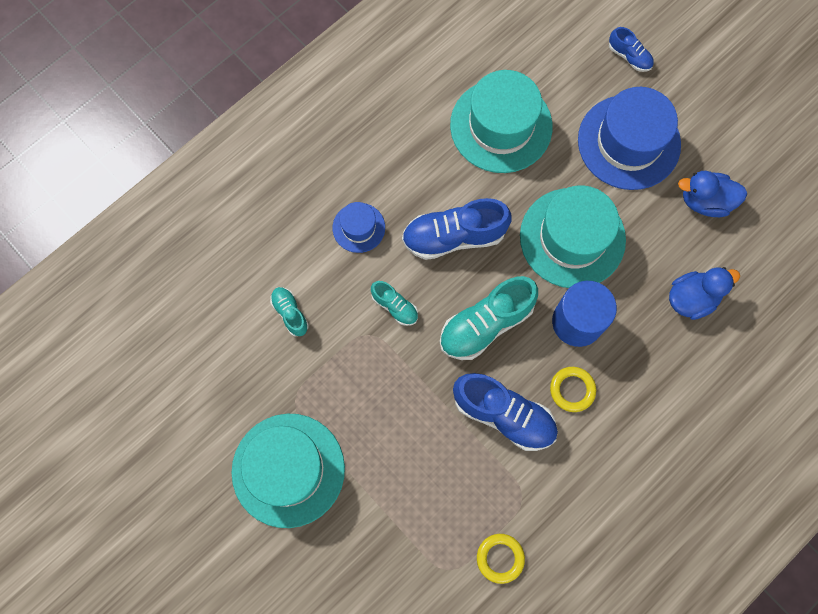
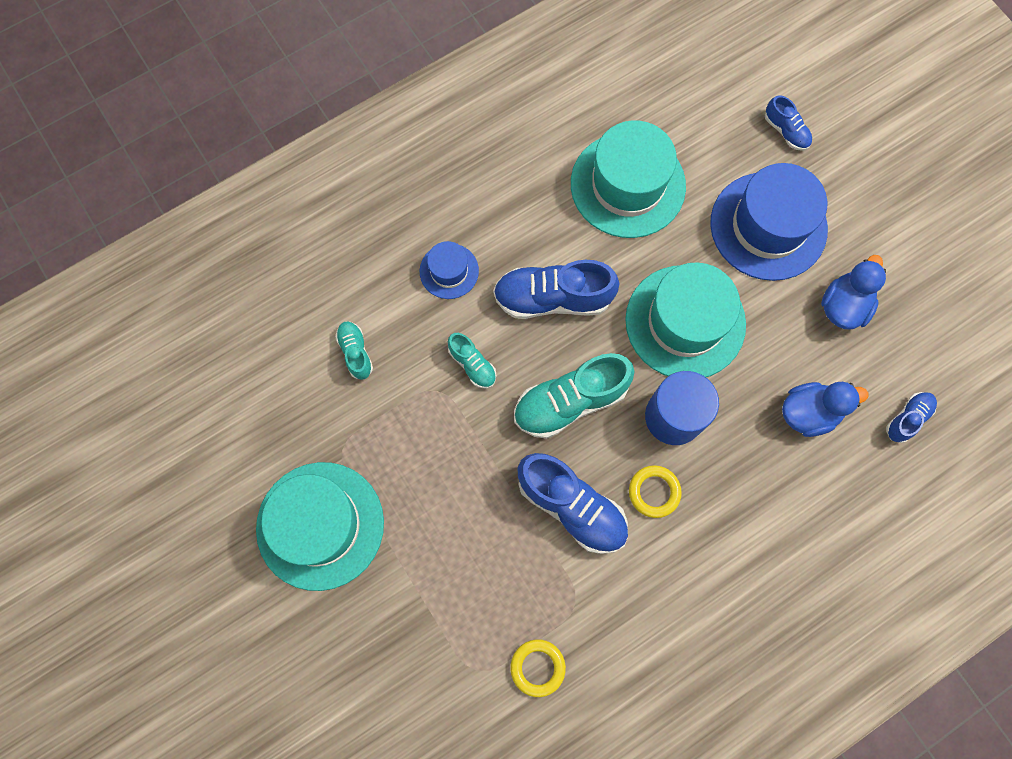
camera: 10 degrees right, 0 degrees up
blue duck [678,171,747,217] -> blue duck turned 105 degrees clockwise [821,255,886,329]
none -> blue shoe [886,392,937,443]

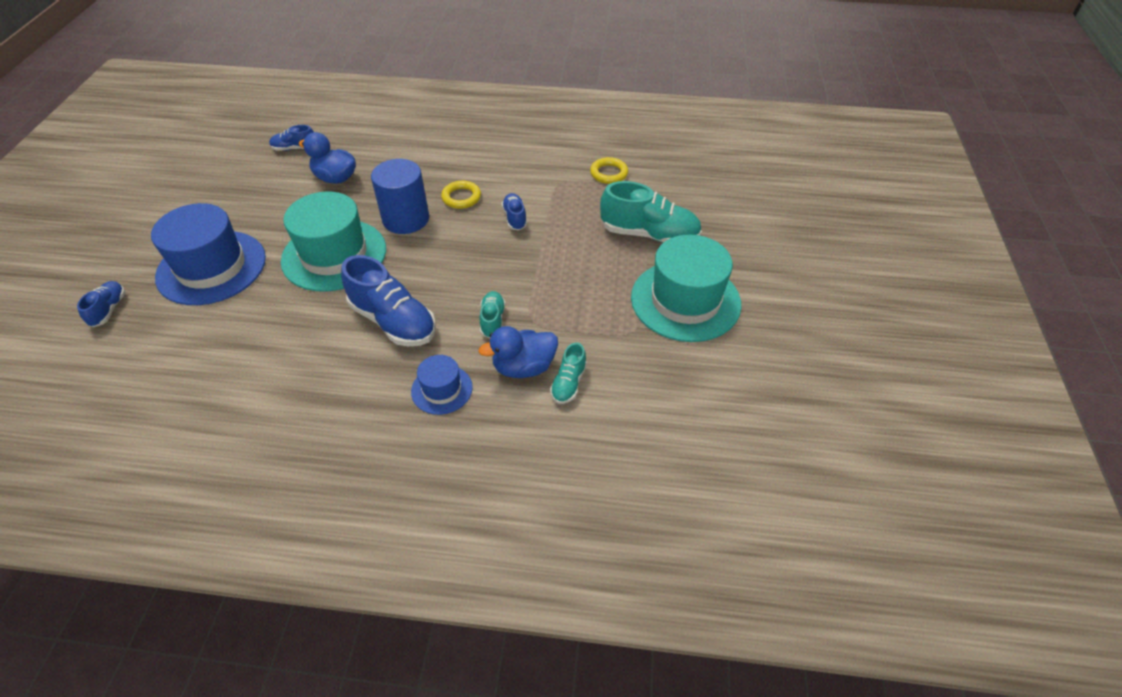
camera: 140 degrees left, 25 degrees down
turquoise shoe [514,353,634,439] -> turquoise shoe moved to [600,181,702,243]
blue shoe [518,453,628,554] -> blue shoe [502,193,527,230], size x0.52
turquoise hat [571,120,686,238] -> none
blue duck [821,255,886,329] -> blue duck moved to [478,326,558,378]

